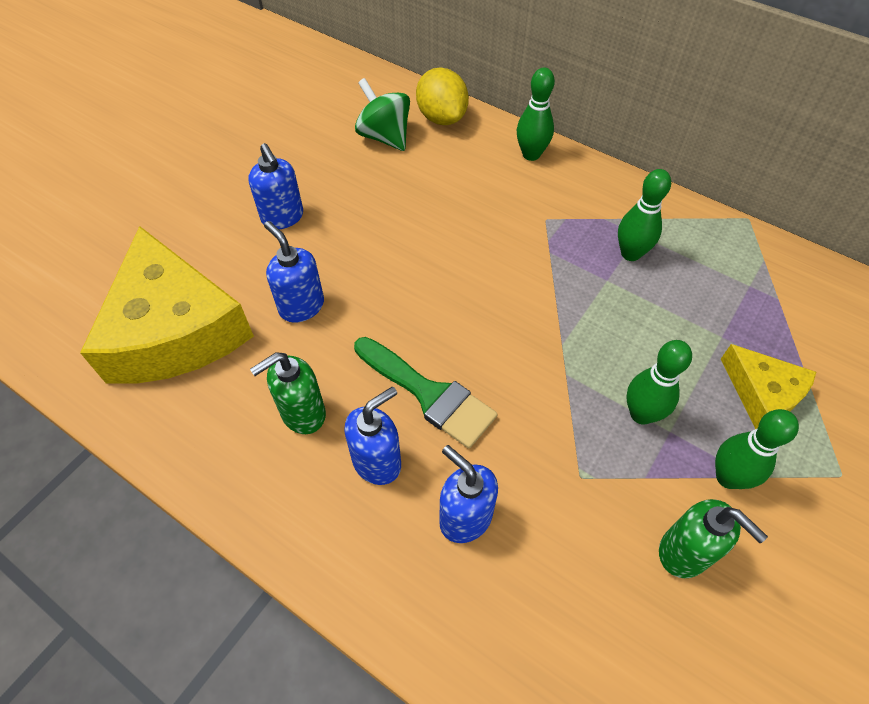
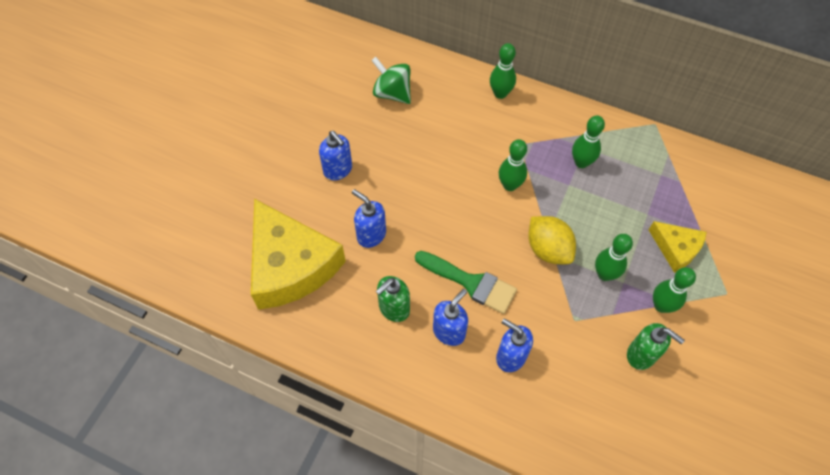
camera: 10 degrees left, 5 degrees up
yellow lemon [416,67,469,125] -> yellow lemon moved to [528,216,576,264]
none -> green bowling pin [499,139,527,191]

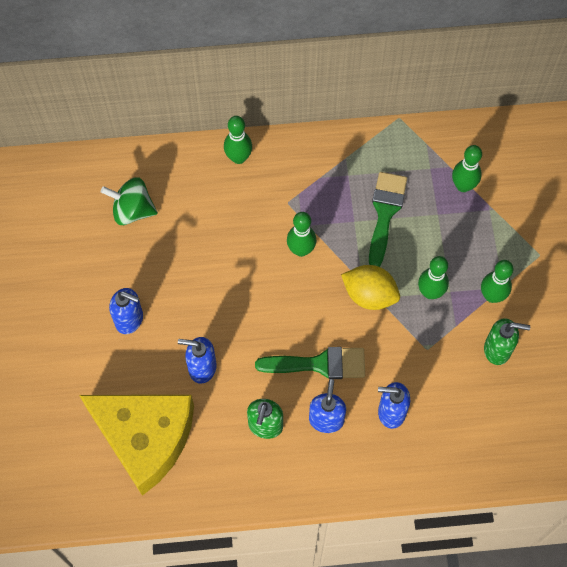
camera: 30 degrees left, 5 degrees up
green bowling pin [572,115,605,168] -> green bowling pin moved to [452,145,482,192]
yellow cheese [649,221,707,273] -> none
none -> green brush [369,172,407,267]

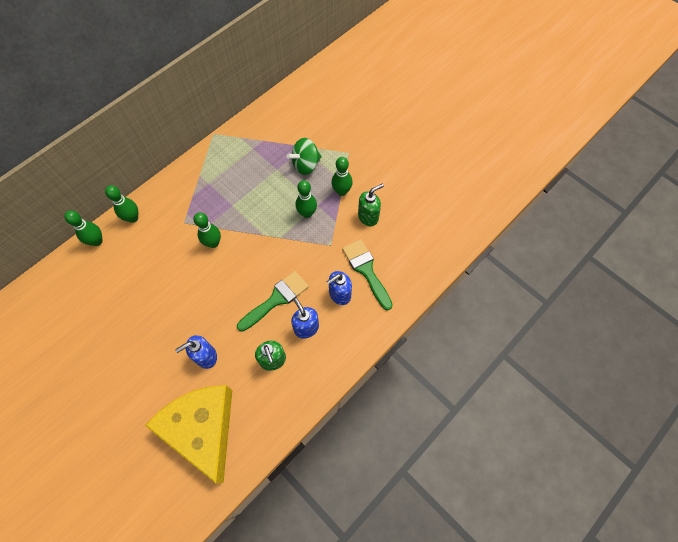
camera: 40 degrees left, 0 degrees up
yellow cheese [79,395,194,496] -> yellow cheese turned 105 degrees counterclockwise [145,385,232,484]
green spinning top [101,177,158,225] -> green spinning top moved to [287,138,322,175]
blue soap dispenser [109,288,143,334] -> none
yellow lemon [341,265,400,310] -> none
green brush [369,172,407,267] -> green brush moved to [342,239,393,310]
green bowling pin [452,145,482,192] -> green bowling pin moved to [64,210,103,246]

